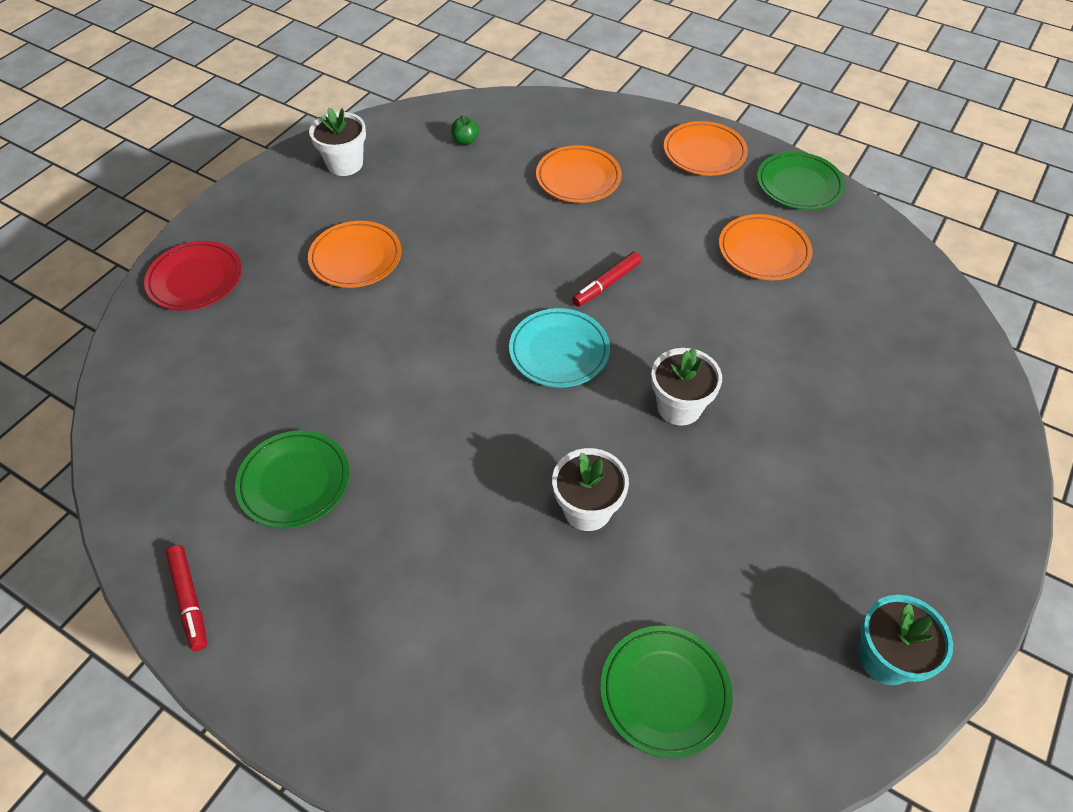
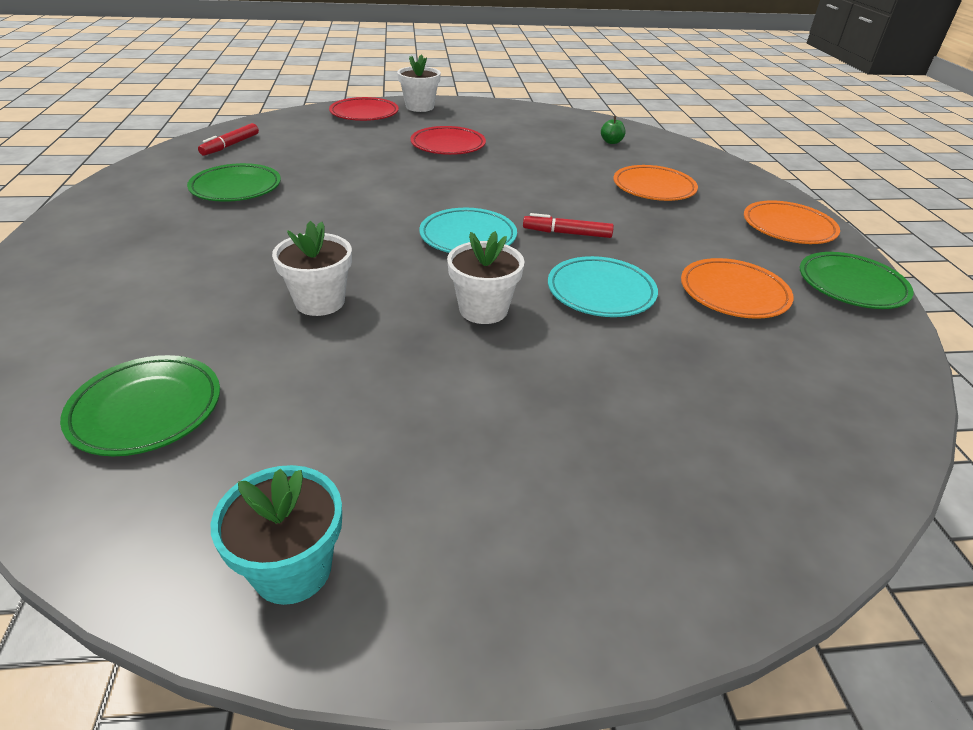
camera: 50 degrees right, 15 degrees down
red marker [166,545,207,651] -> red marker moved to [198,123,259,156]
orange plate [308,221,402,288] -> red plate [410,126,486,155]
white flower pot [309,108,366,176] -> white flower pot moved to [397,54,441,112]
none -> turquoise plate [548,256,658,317]

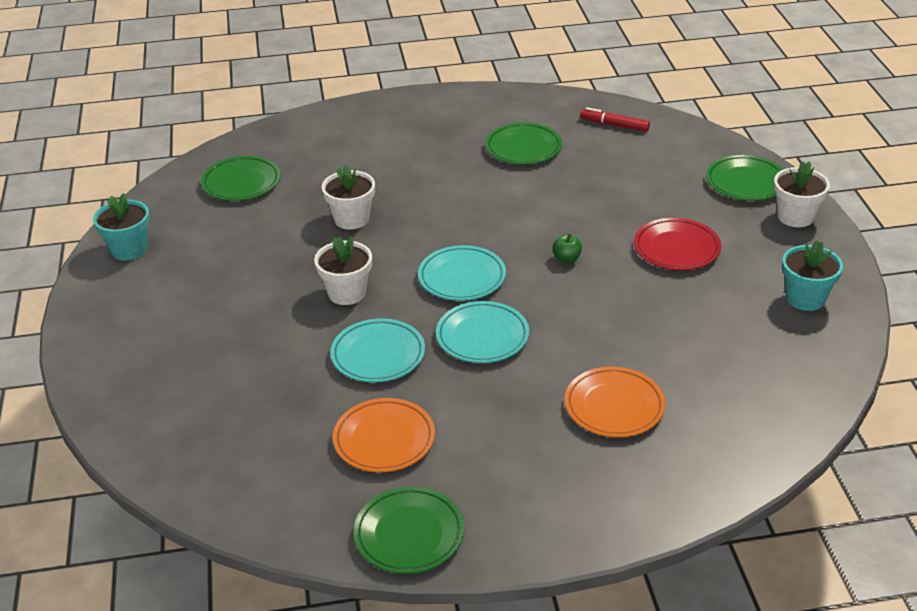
camera: 90 degrees right, 0 degrees up
red plate [329,97,399,121] -> green plate [706,155,783,201]
red marker [523,213,614,238] -> turquoise plate [436,301,529,363]
green apple [601,116,625,144] -> green apple moved to [552,234,582,263]
orange plate [744,201,840,244] -> none
none -> turquoise flower pot [782,240,843,311]

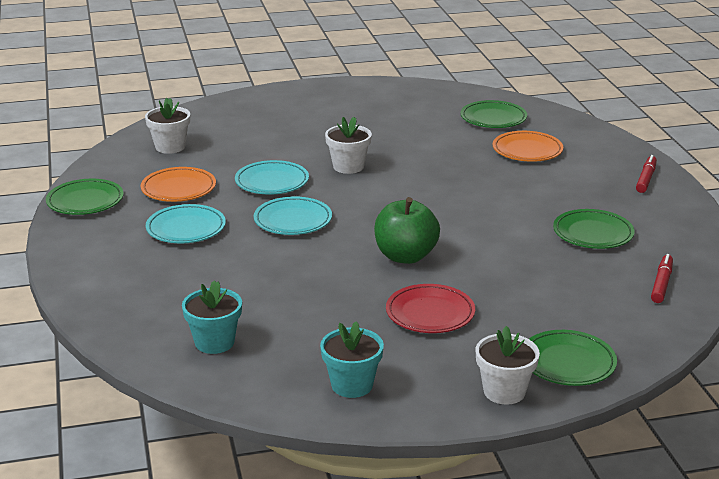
camera: 85 degrees right, 10 degrees down
turquoise flower pot [93,193,150,260] -> turquoise flower pot moved to [182,280,242,354]
white flower pot [322,164,375,230] -> white flower pot moved to [145,98,190,154]
turquoise plate [418,245,506,301] -> turquoise plate moved to [146,204,226,243]
green apple [552,234,582,263] -> green apple [374,197,440,264], size x2.35
orange plate [565,366,665,437] -> orange plate moved to [493,131,563,162]
none -> red marker [636,155,657,193]

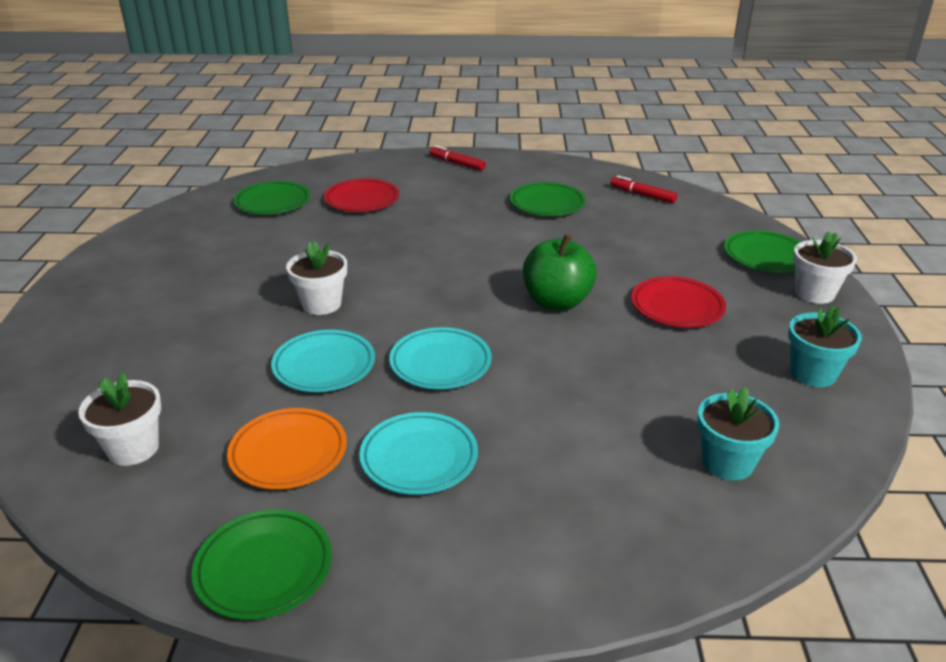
camera: 75 degrees left, 5 degrees up
orange plate [493,131,563,162] -> red plate [324,179,399,212]

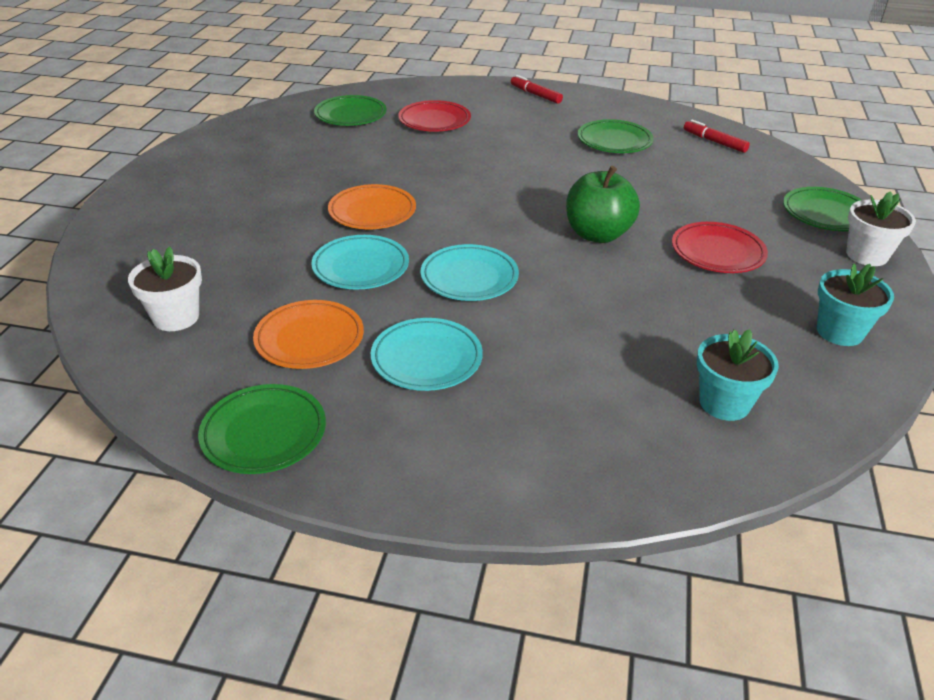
camera: 10 degrees right, 5 degrees up
white flower pot [286,241,347,315] -> orange plate [328,184,416,229]

